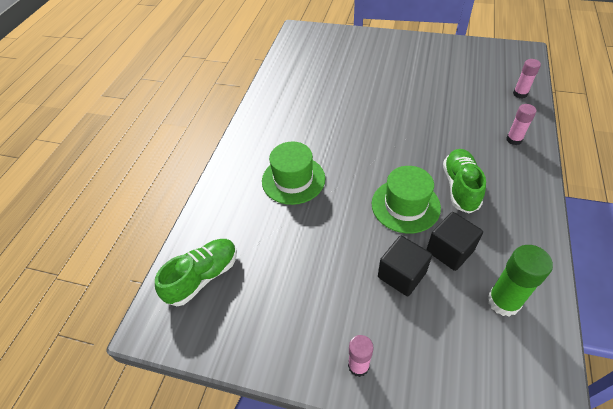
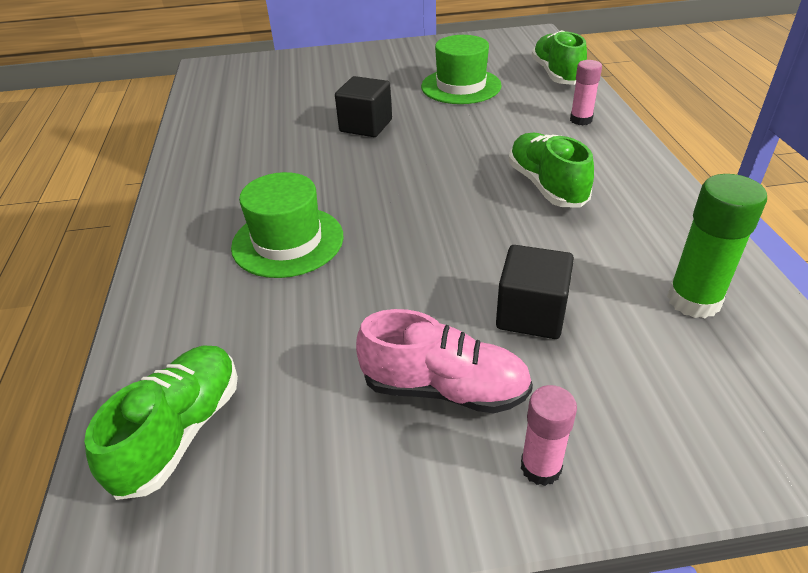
camera: 25 degrees left, 10 degrees down
green hat [372,166,441,234] -> green hat moved to [421,35,502,104]
black cube [427,212,483,271] -> black cube moved to [335,76,392,137]
pink glue stick [513,59,541,99] -> green shoe [531,30,587,85]
none -> pink shoe [356,309,533,414]

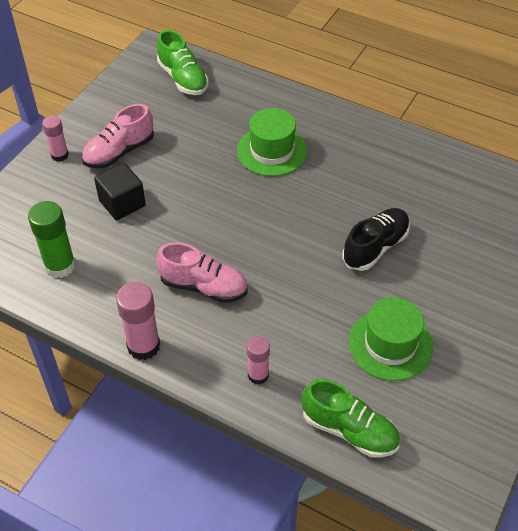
camera: 125 degrees right, 10 degrees up
black cube [335,76,392,137] -> black shoe [342,208,410,271]
green shoe [508,133,594,208] -> pink shoe [156,242,248,303]
none -> pink glue stick [116,282,160,360]

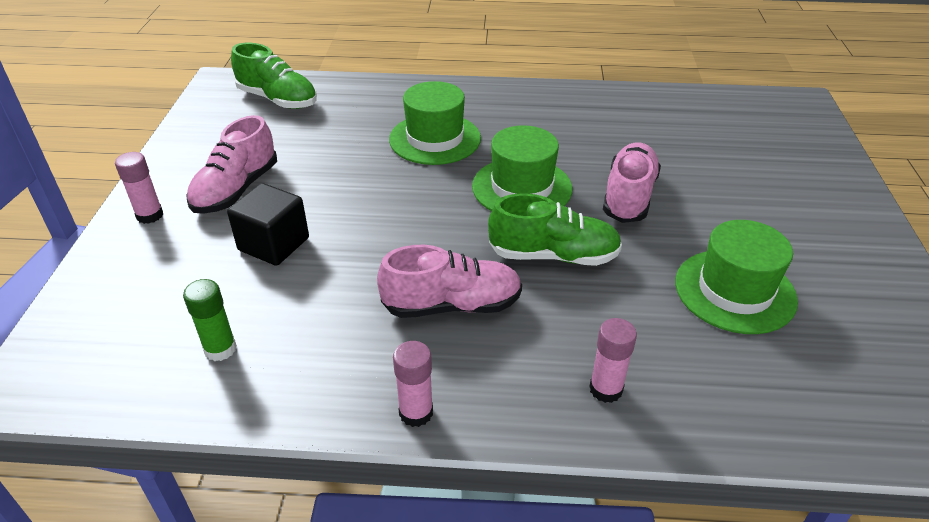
camera: 25 degrees left, 10 degrees down
green glue stick [28,201,76,278] -> green glue stick [183,279,237,361], size x0.63
pink glue stick [116,282,160,360] -> pink glue stick [393,341,433,427], size x0.63
green shoe [302,379,400,458] -> green shoe moved to [488,193,622,266]
black shoe [342,208,410,271] -> pink shoe [603,142,661,223]
none -> green hat [472,125,572,211]

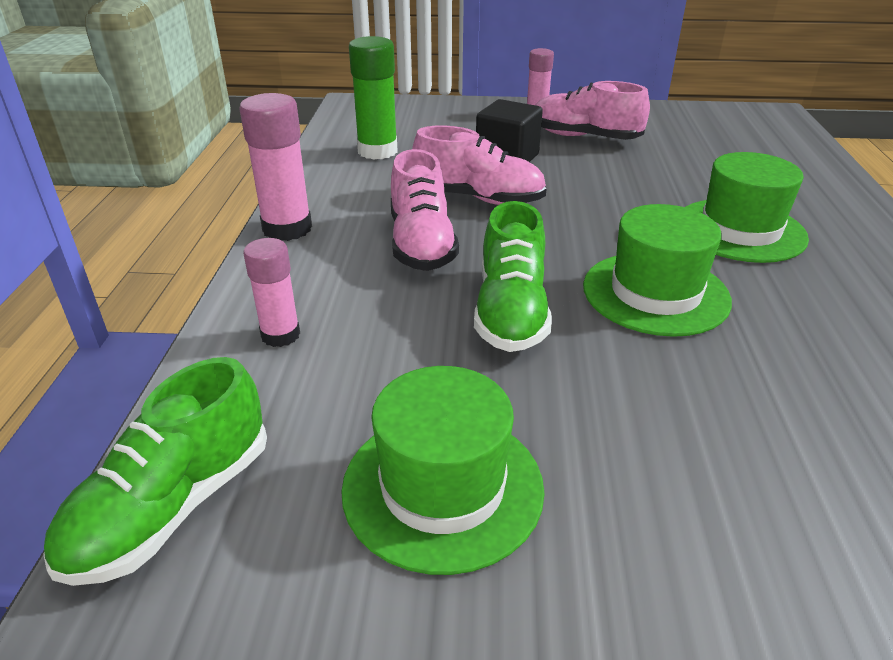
camera: 90 degrees right, 5 degrees down
green glue stick [183,279,237,361] -> green glue stick [349,36,398,160], size x1.59
green shoe [231,43,317,109] -> green shoe moved to [43,357,267,586]
pink glue stick [393,341,433,427] -> pink glue stick [240,93,312,241], size x1.59
pink shoe [603,142,661,223] -> pink shoe moved to [412,125,547,205]

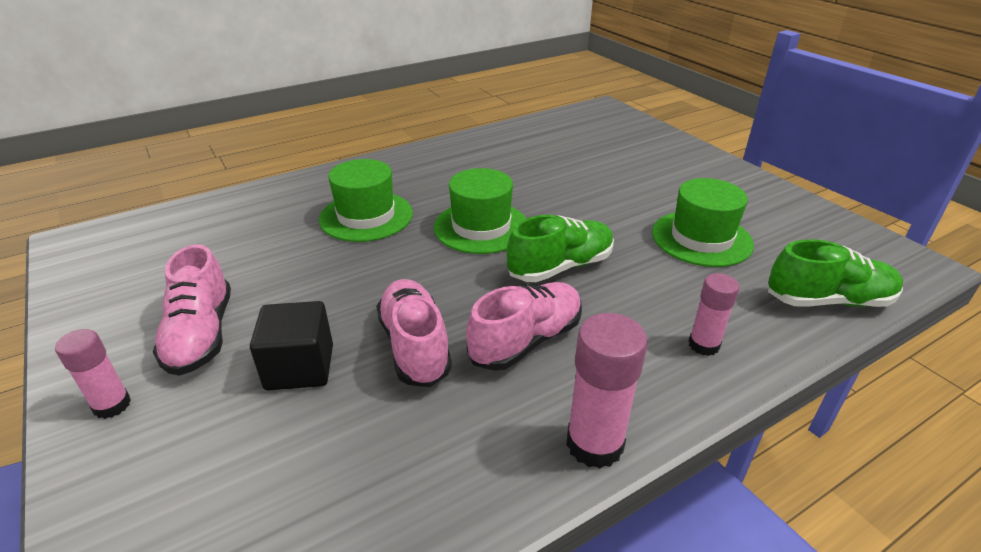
camera: 125 degrees left, 0 degrees up
green glue stick [349,36,398,160] -> none

